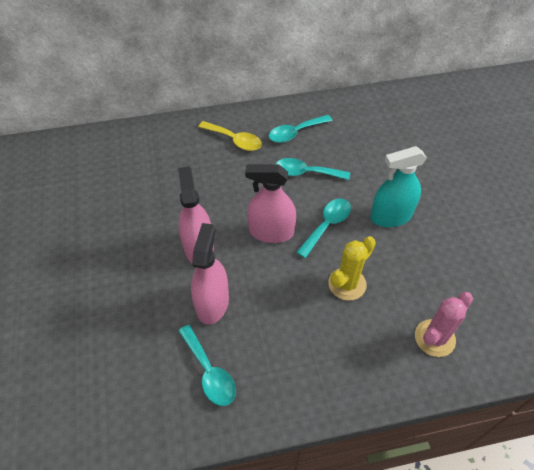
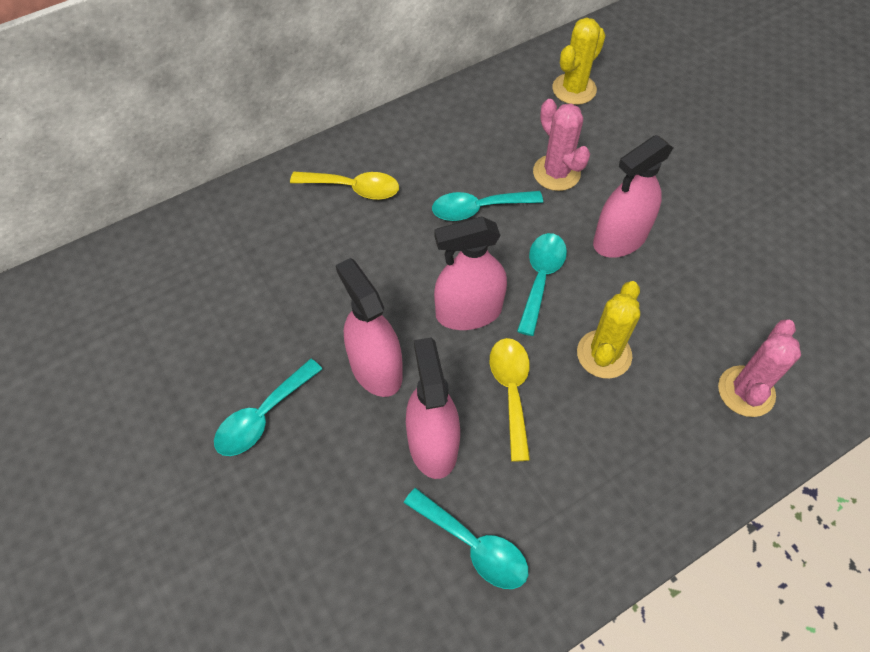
camera: 20 degrees left, 5 degrees up
turquoise spoon [269,115,332,143] -> turquoise spoon moved to [214,359,322,456]
turquoise spray bottle [370,146,427,227] -> pink spray bottle [593,135,673,258]
none -> yellow spoon [490,338,530,462]
none -> pink cactus [533,99,590,191]
none -> yellow cactus [552,17,606,105]

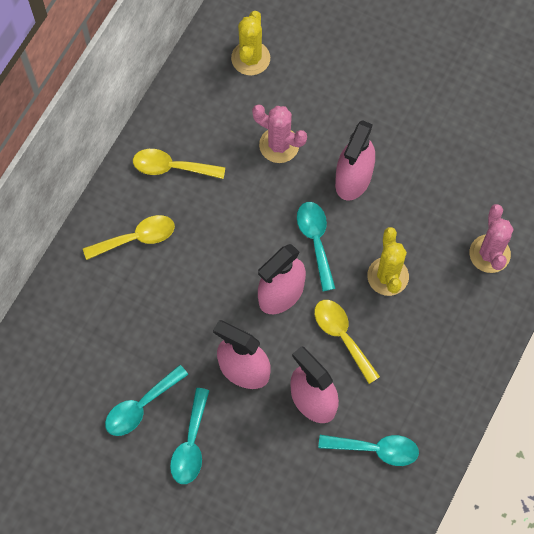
camera: 30 degrees left, 10 degrees up
turquoise spoon [432,191,543,221] -> turquoise spoon moved to [105,365,188,436]
none -> yellow spoon [133,149,225,179]

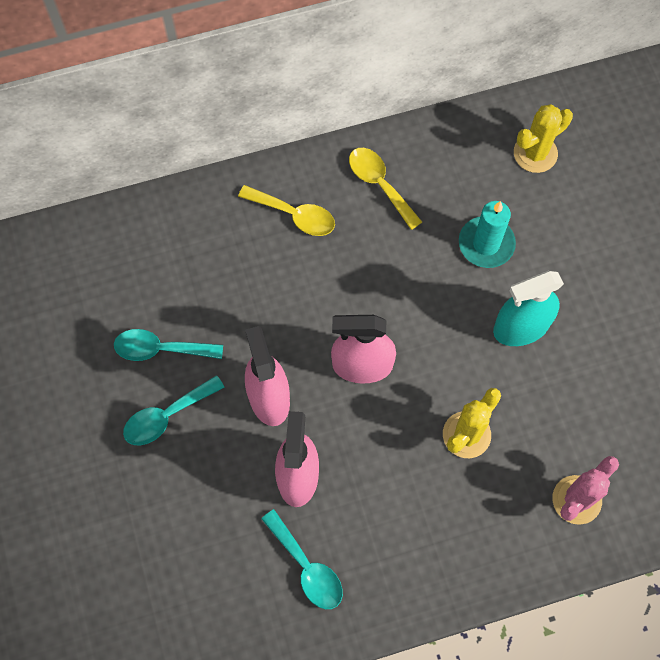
camera: 45 degrees right, 0 degrees up
pink cactus [252,105,307,163] -> turquoise candle [459,201,516,268]
turquoise spoon [297,202,336,291] -> none
yellow spoon [314,300,380,384] -> none
pink spray bottle [335,120,375,201] -> turquoise spray bottle [493,271,564,346]

